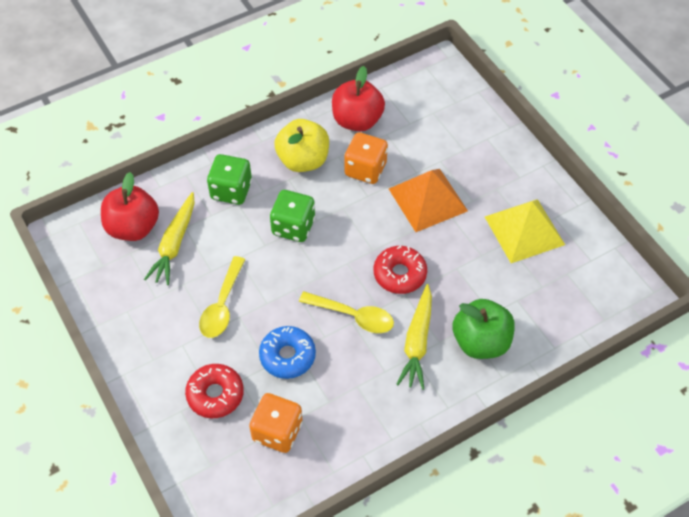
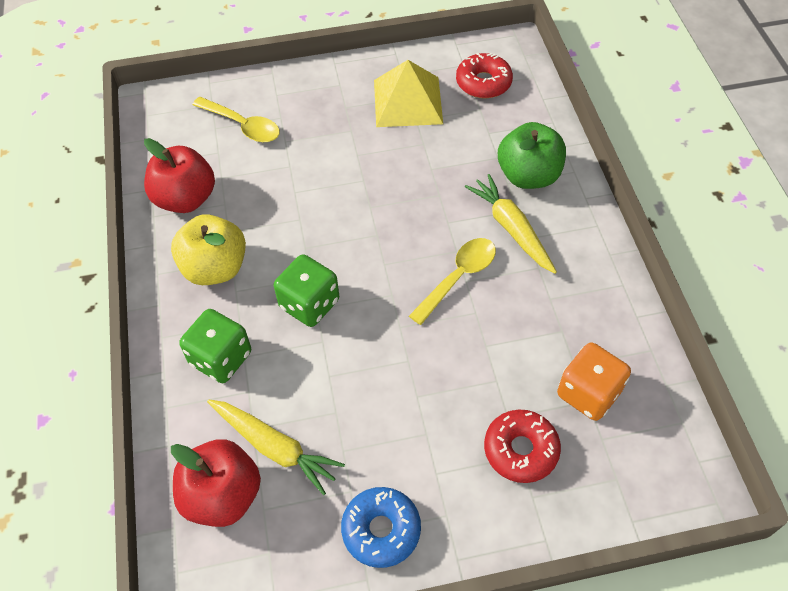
camera: 70 degrees left, 0 degrees up
yellow spoon [199,256,245,338] -> yellow spoon moved to [192,97,280,142]
blue donut [259,326,316,379] -> blue donut moved to [341,487,421,568]
orange dice [344,132,388,184] -> none
red donut [374,246,427,294] -> red donut moved to [456,53,513,99]
orange pyramid [389,169,468,232] -> none
yellow carrot [396,284,432,390] -> yellow carrot turned 150 degrees counterclockwise [465,174,557,274]

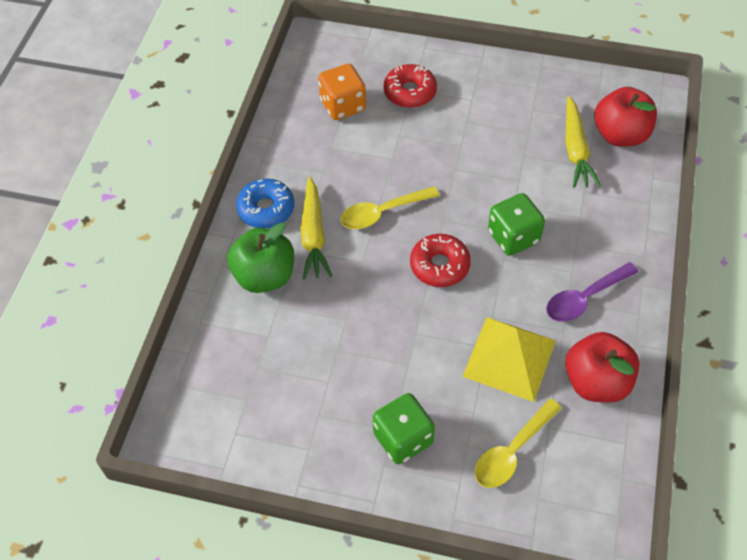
camera: 155 degrees left, 0 degrees up
yellow apple [171,214,246,285] -> purple spoon [546,262,639,322]
green dice [179,309,251,383] -> green dice moved to [373,393,435,464]
yellow spoon [192,97,280,142] -> yellow spoon turned 105 degrees counterclockwise [475,399,562,488]
yellow carrot [207,399,345,495] -> yellow carrot turned 150 degrees counterclockwise [565,96,601,188]
blue donut [341,487,421,568] -> blue donut moved to [236,179,294,228]
yellow pyramid [374,60,443,127] -> yellow pyramid moved to [463,317,556,402]
red donut [456,53,513,99] -> red donut moved to [410,234,471,287]

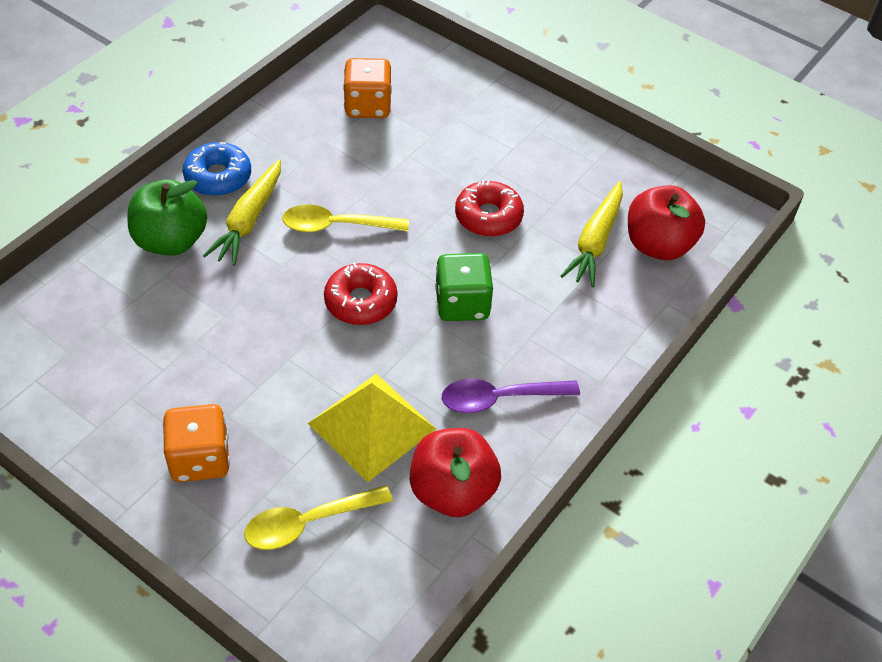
camera: 20 degrees right, 5 degrees down
green dice [373,393,435,464] -> orange dice [163,404,230,482]
red donut [384,64,437,108] -> red donut moved to [455,180,524,237]

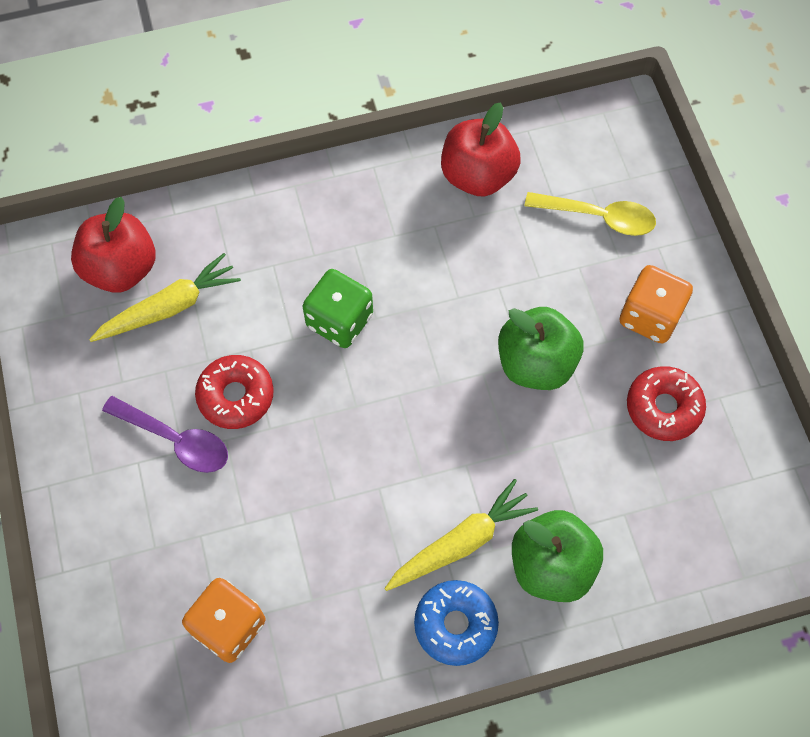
camera: 140 degrees left, 15 degrees up
yellow spoon [282,205,409,232] -> none
yellow pyramid [308,374,436,482] -> none
red donut [324,262,398,325] -> red donut moved to [627,366,706,441]
purple spoon [442,379,580,413] -> purple spoon moved to [102,396,228,473]
none -> green apple [498,307,583,390]

